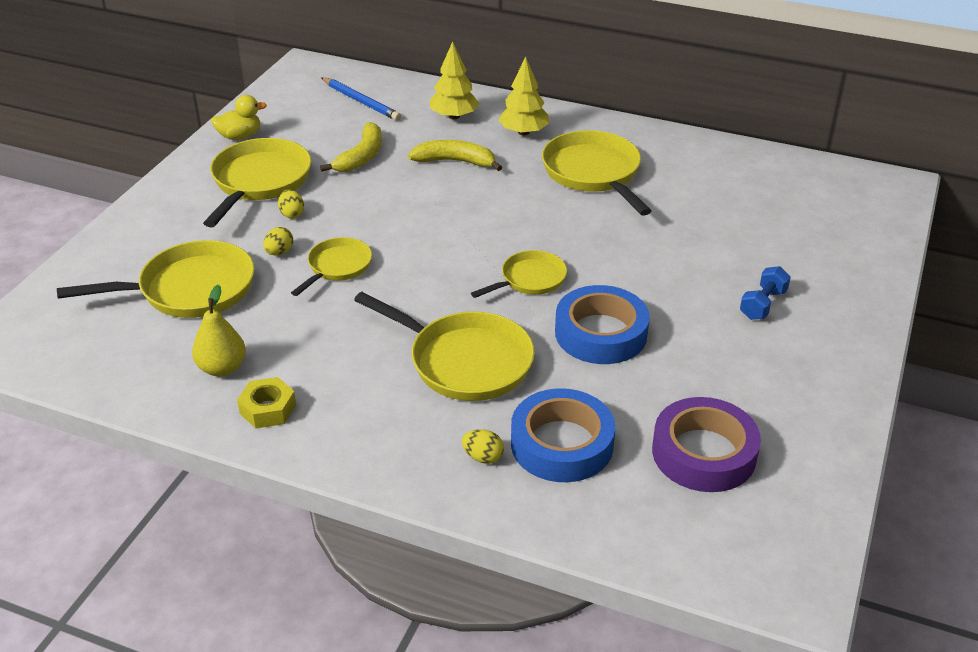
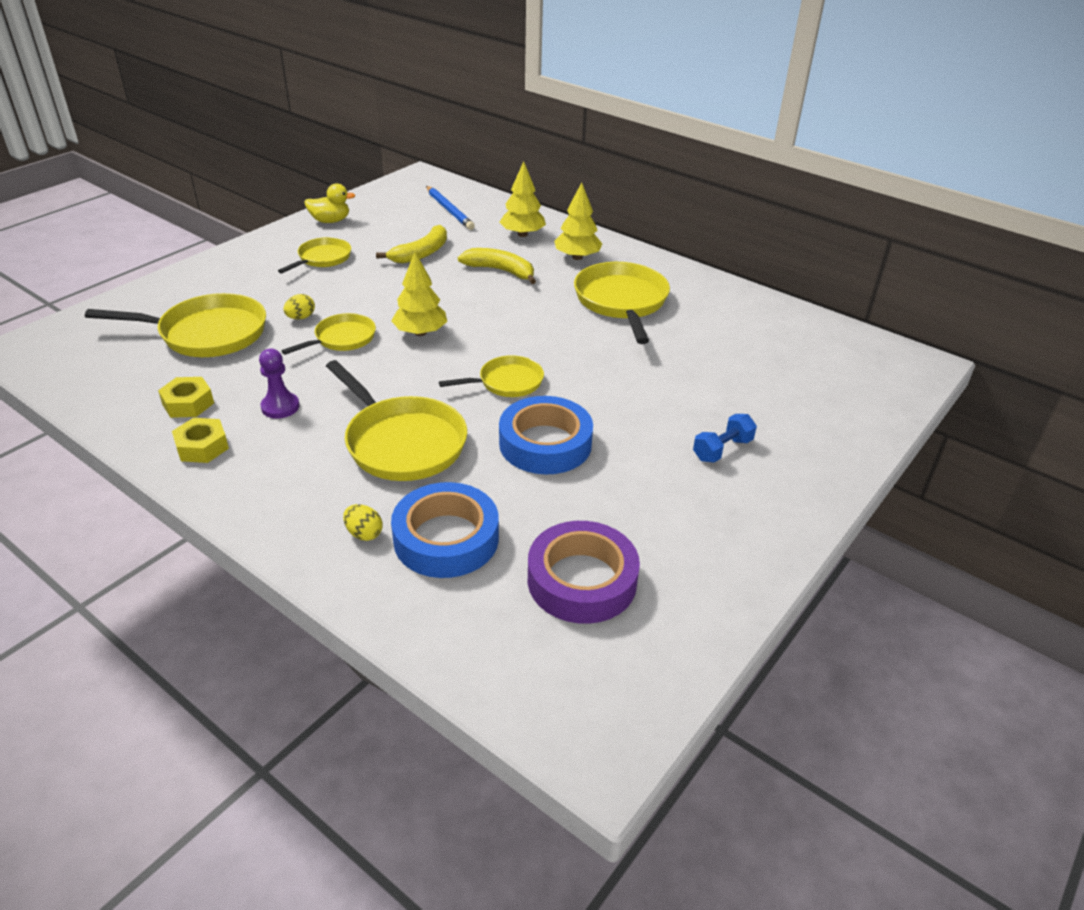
camera: 15 degrees right, 0 degrees up
yellow pear [192,285,246,376] -> yellow nut [158,377,214,418]
yellow pan [203,138,311,228] -> yellow pan [278,237,351,274], size x0.58
yellow egg [278,189,304,219] -> none
none -> purple pawn [259,349,299,419]
none -> yellow tree [392,252,447,336]

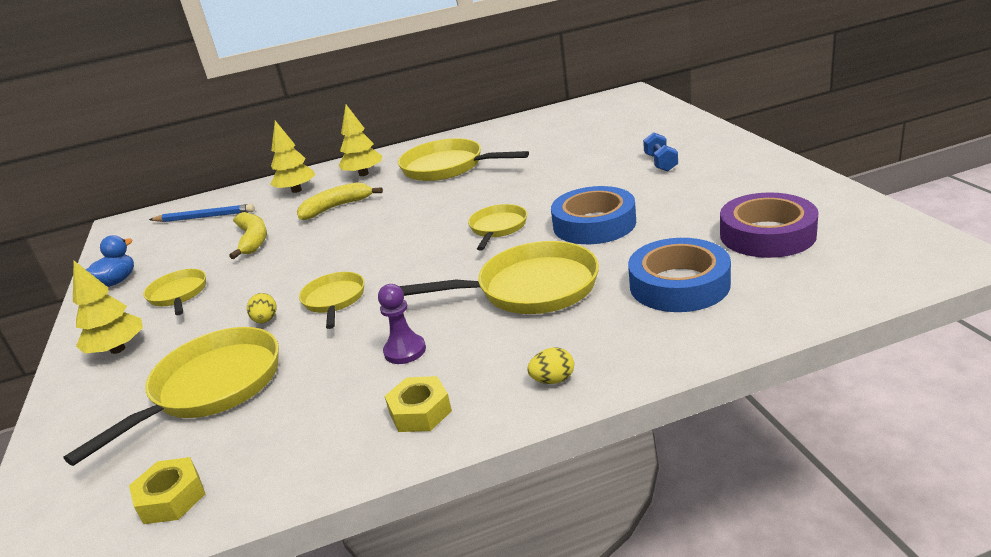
camera: 50 degrees left, 10 degrees down
yellow nut [158,377,214,418] -> yellow nut moved to [129,457,205,524]
yellow duck [304,183,356,223] -> blue duck [85,235,134,287]
yellow egg [343,504,382,541] -> yellow egg moved to [527,347,574,384]
yellow tree [392,252,447,336] -> yellow tree moved to [73,261,143,354]

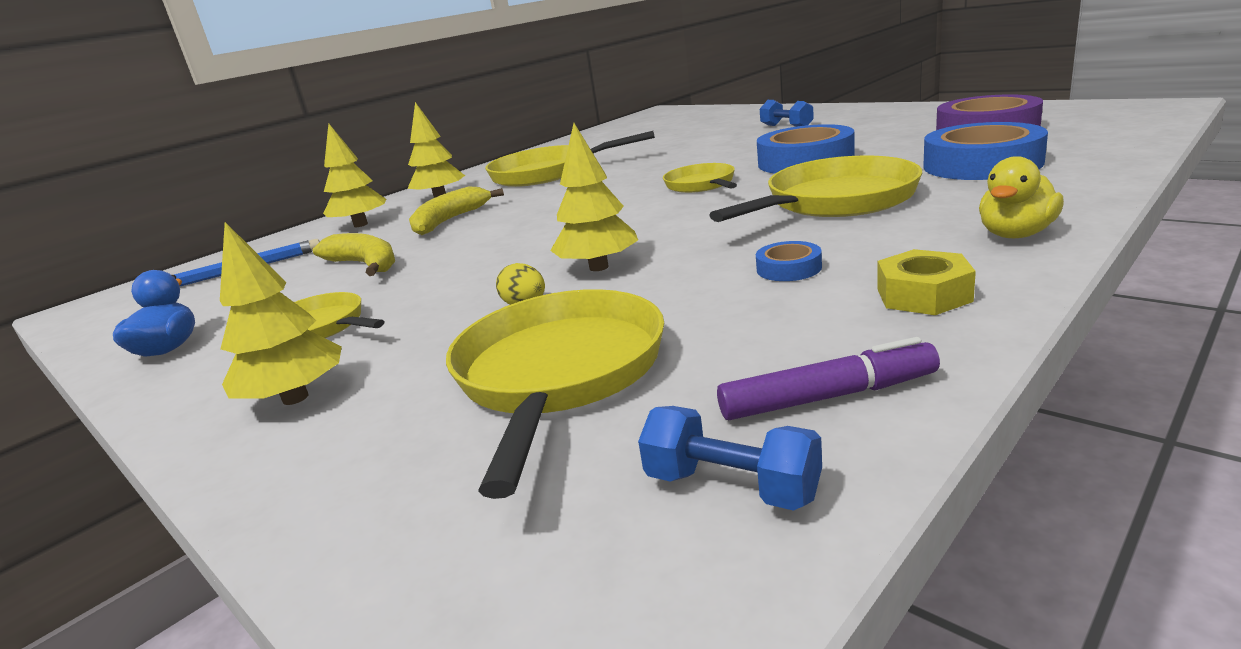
camera: 30 degrees left, 5 degrees down
yellow nut [129,457,205,524] -> blue dumbbell [638,406,822,511]
yellow pan [299,272,365,329] -> yellow tree [550,123,638,271]
purple pawn [378,284,426,364] -> blue tape [756,241,822,281]
yellow egg [527,347,574,384] -> yellow duck [979,156,1064,238]
none -> purple marker [717,337,940,420]

